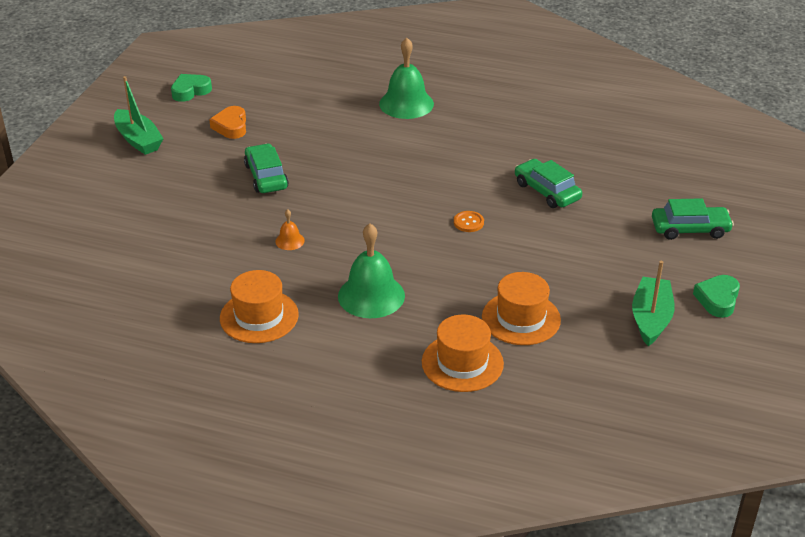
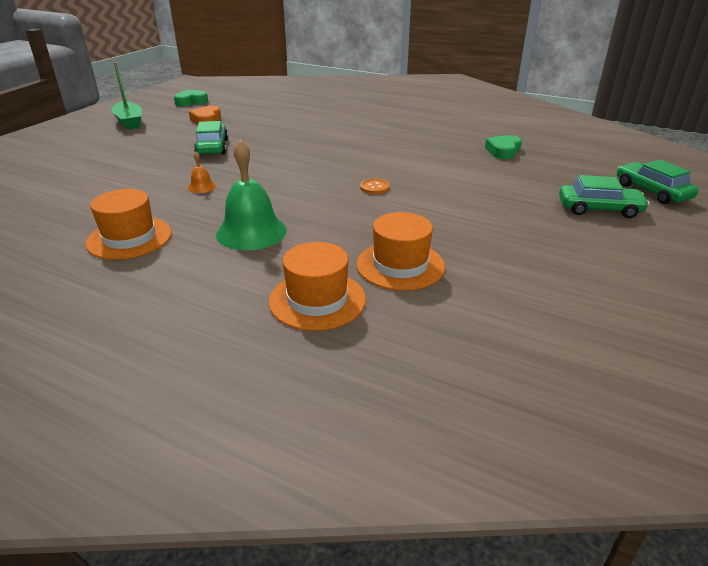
camera: 10 degrees right, 5 degrees down
green bell [379,37,434,119] -> none
green car [515,159,582,208] -> green car moved to [617,160,699,204]
green boat [632,261,675,346] -> none
green heart [693,275,740,318] -> green heart moved to [485,135,522,159]

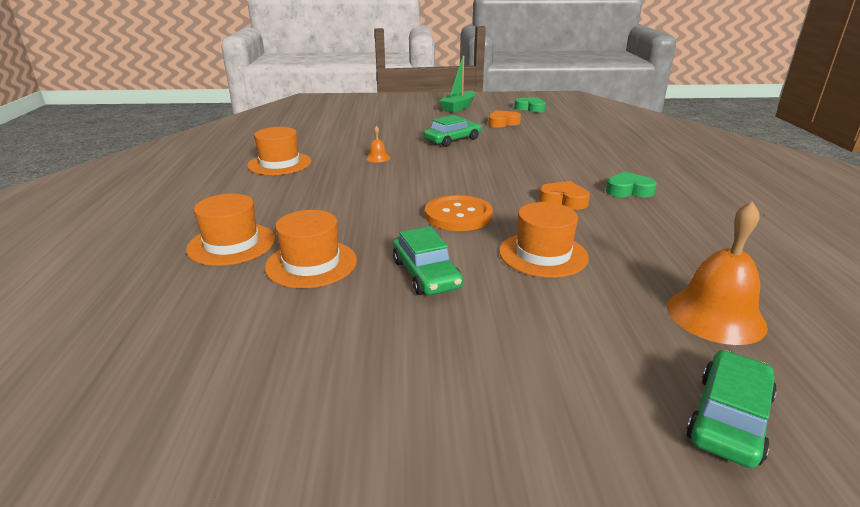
camera: 60 degrees right, 5 degrees down
green bell [216,140,287,250] -> none
orange button [360,179,390,194] -> orange button [425,195,493,231], size x2.06
green heart [485,135,522,159] -> green heart moved to [606,171,657,197]
green car [559,175,649,218] -> green car moved to [393,226,463,295]
none -> orange hat [499,202,589,278]
none -> orange heart [539,181,590,210]
none -> orange bell [667,201,768,345]

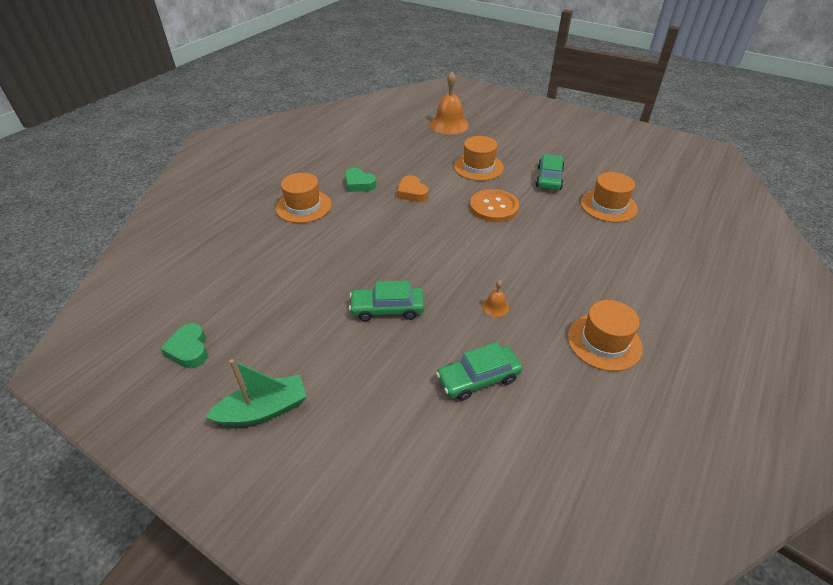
camera: 145 degrees left, 15 degrees up
orange hat [186,194,275,266] -> orange hat moved to [276,173,332,223]
orange heart [488,110,521,128] -> none
green car [686,350,777,468] -> green car moved to [436,342,523,401]

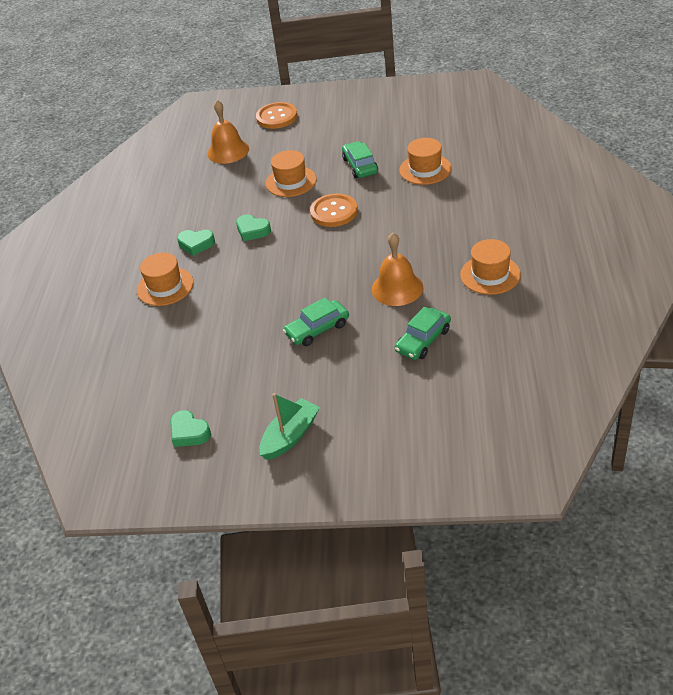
camera: 25 degrees left, 0 degrees up
orange heart [397,175,429,202] -> green heart [236,214,271,241]
orange bell [482,280,509,317] -> orange bell [371,233,423,306], size x2.17
none -> orange button [256,102,297,129]

